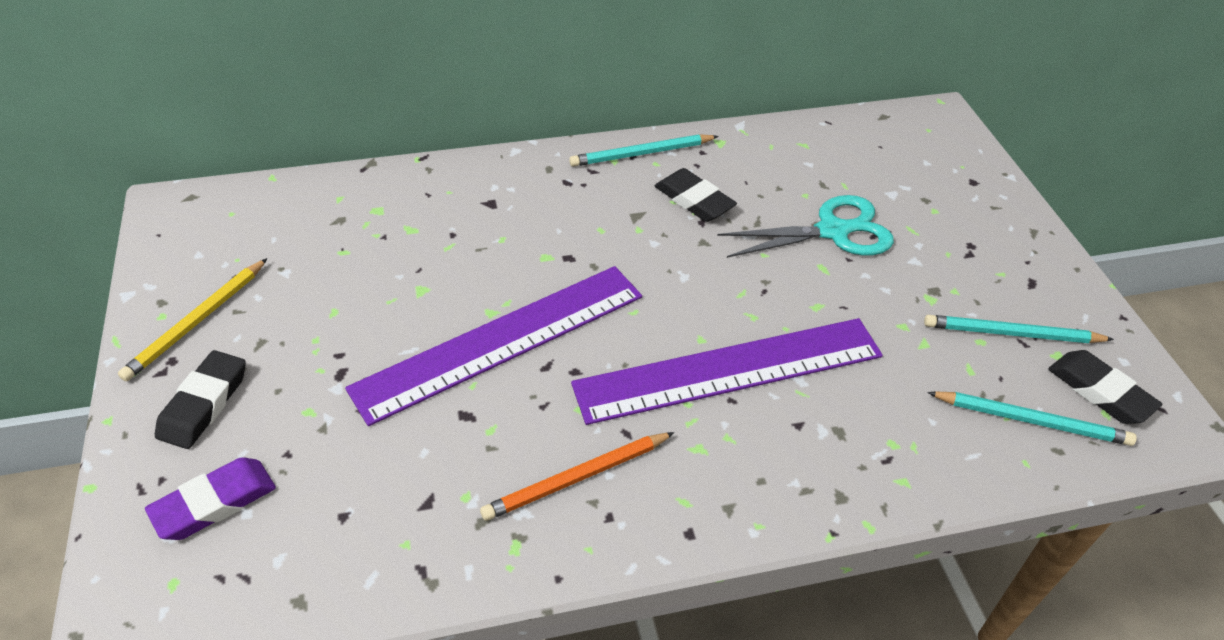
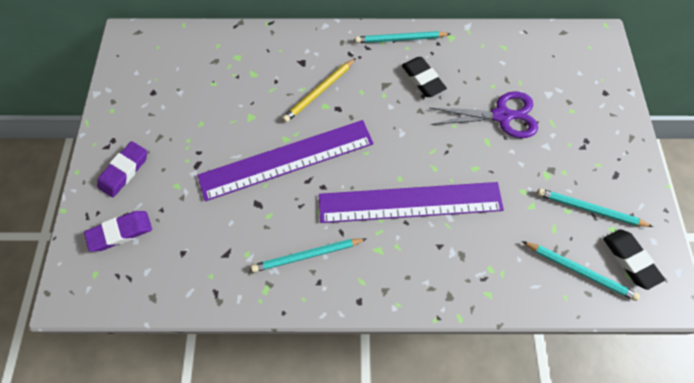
camera: 15 degrees right, 20 degrees up
yellow pencil [118,258,267,381] -> yellow pencil moved to [283,58,356,122]
black eraser [155,350,246,449] -> purple eraser [97,141,147,198]
orange pencil [480,432,674,521] -> turquoise pencil [251,238,366,272]
turquoise scissors [717,195,894,258] -> purple scissors [430,91,538,138]

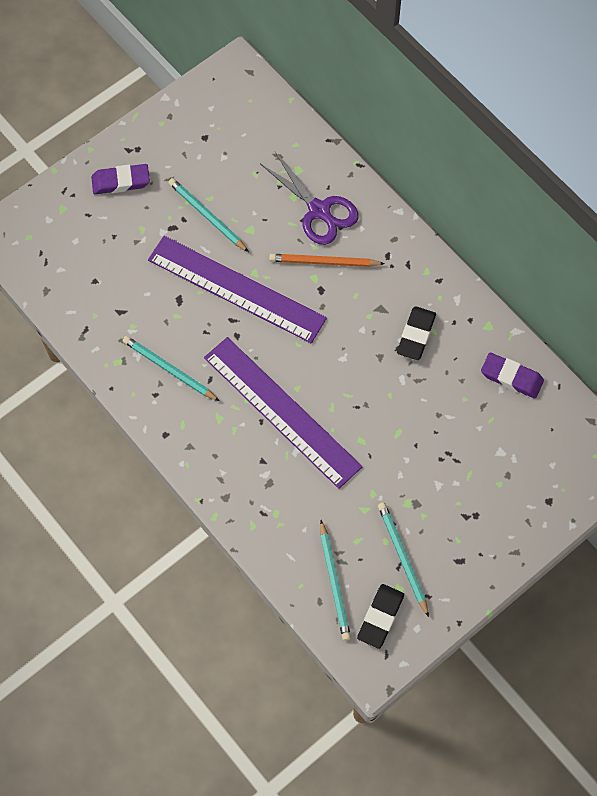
camera: 50 degrees right, 0 degrees up
purple eraser [84,211,152,252] -> purple eraser moved to [481,353,544,398]
yellow pencil [283,58,356,122] -> orange pencil [269,254,385,267]
turquoise pencil [355,31,450,43] -> turquoise pencil moved to [168,178,249,252]
purple scissors [430,91,538,138] -> purple scissors moved to [261,152,358,245]

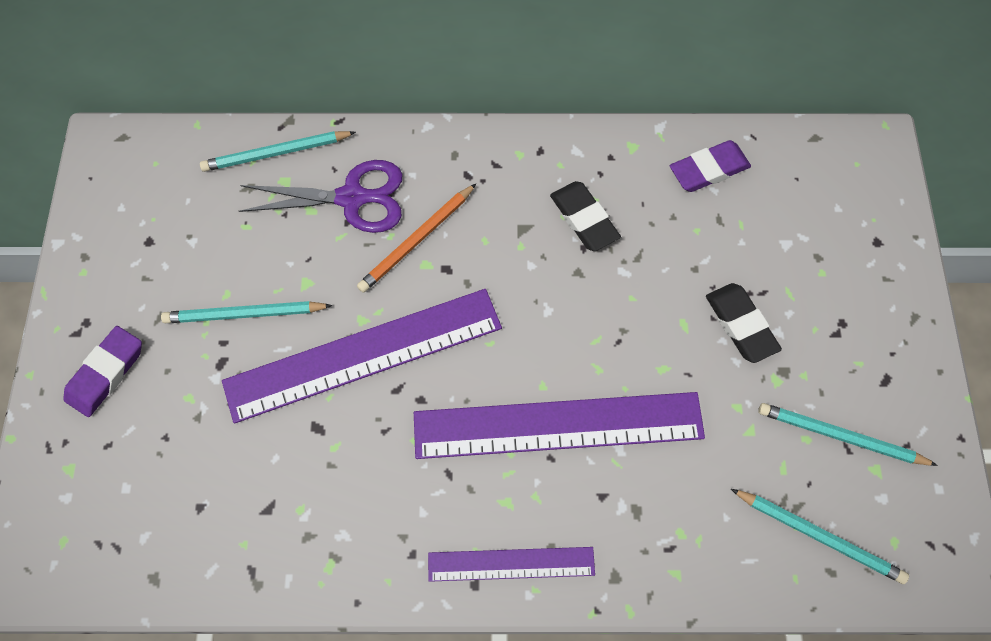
camera: 50 degrees left, 0 degrees up
turquoise pencil [123,336,220,401] -> turquoise pencil moved to [200,131,356,172]
black eraser [357,584,404,649] -> black eraser moved to [706,283,782,363]
none -> purple ruler [428,547,595,582]

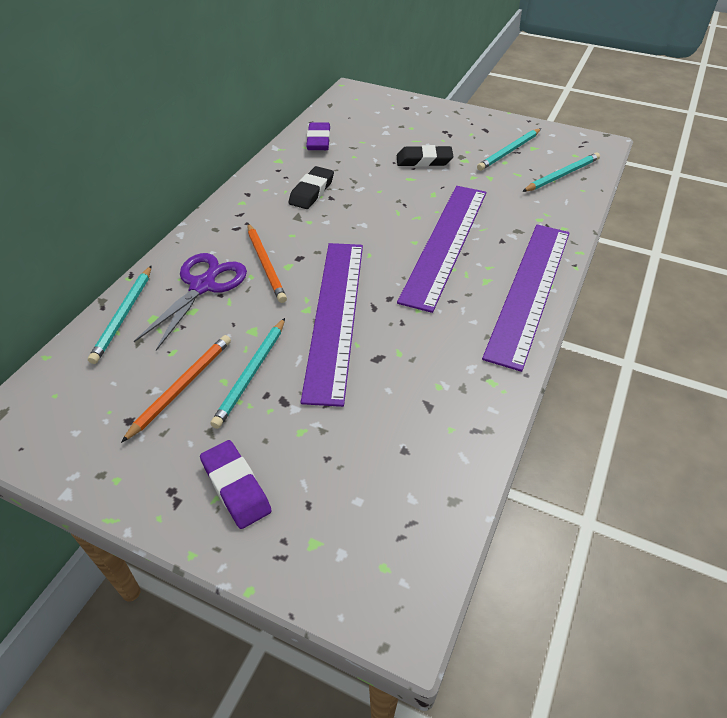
camera: 65 degrees left, 20 degrees down
purple ruler [428,547,595,582] -> purple ruler [482,225,570,372], size x1.84
black eraser [550,181,621,251] -> black eraser turned 60 degrees counterclockwise [289,166,334,209]
none -> orange pencil [121,335,231,443]

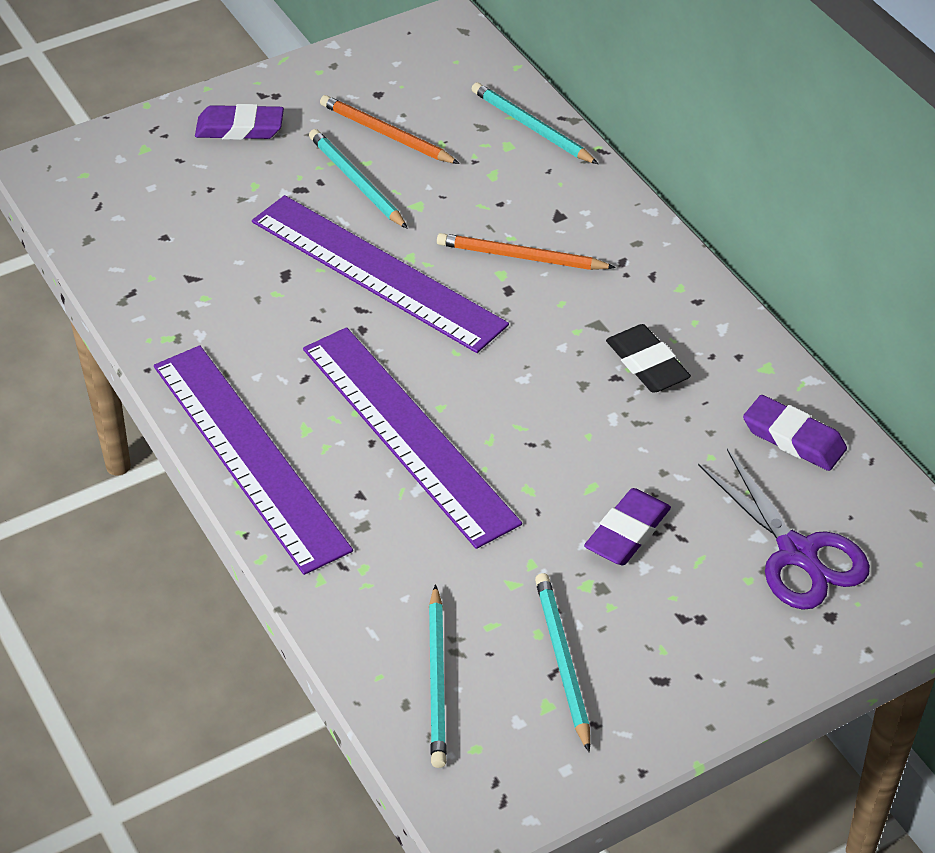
camera: 125 degrees right, 0 degrees up
orange pencil [121,335,231,443] -> orange pencil turned 150 degrees clockwise [320,95,460,164]
purple scissors [134,253,247,351] -> purple scissors moved to [698,449,870,610]
black eraser [397,145,454,167] -> purple eraser [584,488,671,565]

